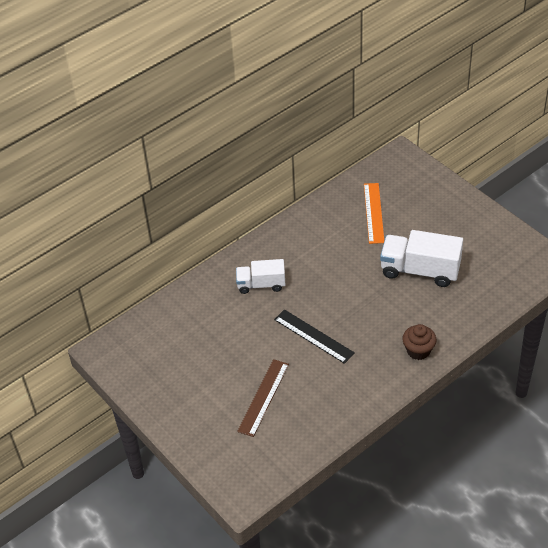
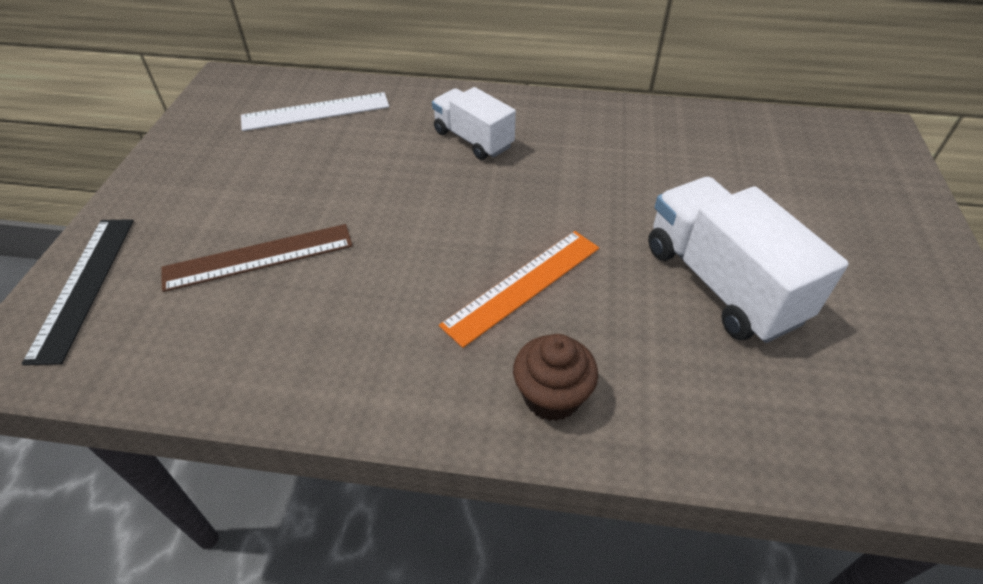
camera: 45 degrees right, 0 degrees up
black ruler [274,309,355,364] -> black ruler moved to [22,219,134,365]
orange ruler [364,183,384,244] -> orange ruler moved to [439,231,599,348]
none -> white ruler [241,92,389,131]

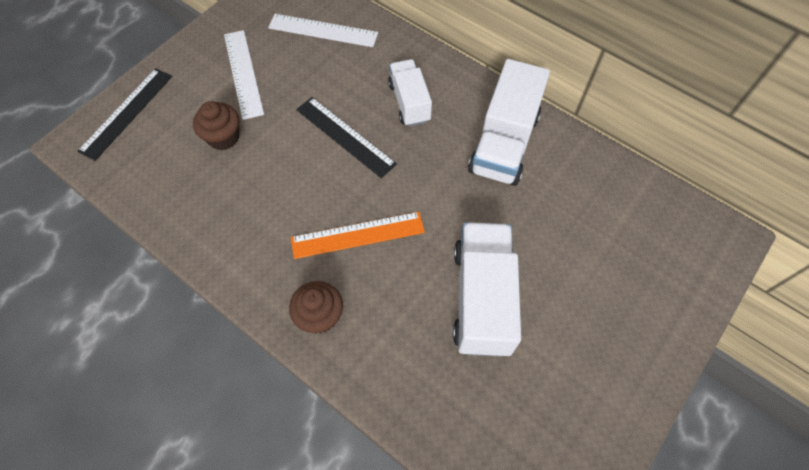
camera: 30 degrees right, 15 degrees up
brown ruler [161,224,353,292] -> brown cupcake [193,101,239,150]
none -> white ruler [224,30,264,120]
none -> black ruler [296,97,397,178]
none -> white truck [468,59,550,186]

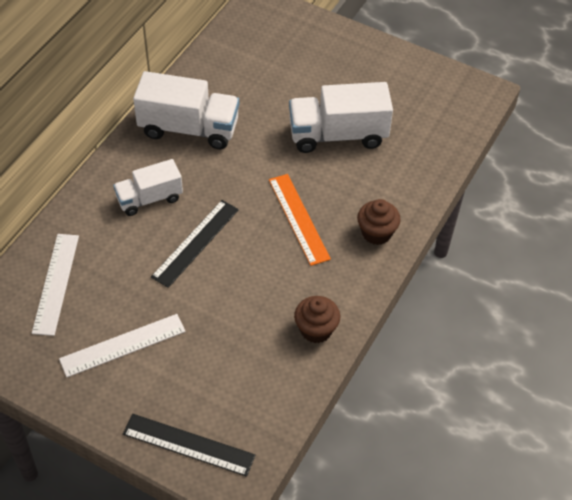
camera: 100 degrees left, 10 degrees down
brown cupcake [193,101,239,150] -> brown cupcake moved to [294,296,340,343]

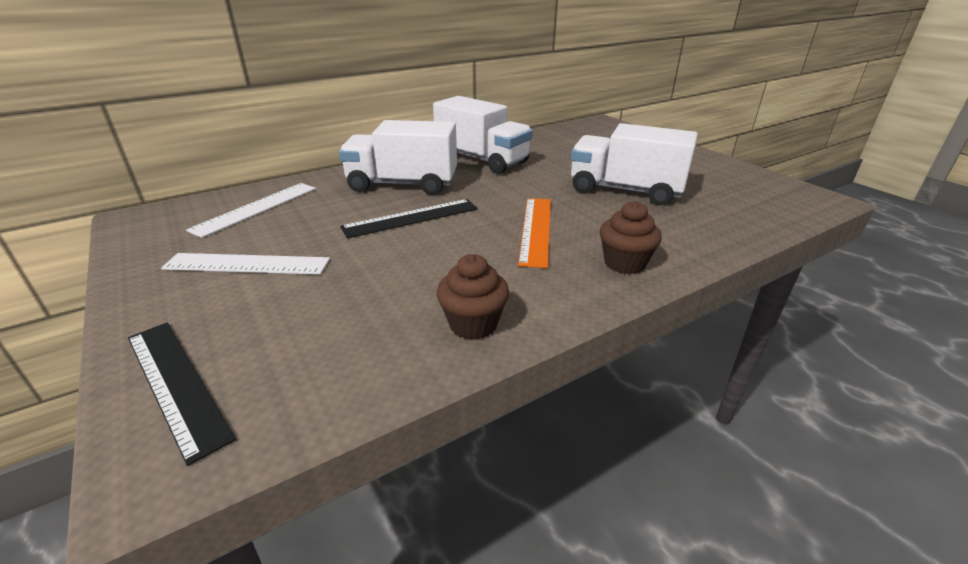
camera: 30 degrees right, 20 degrees down
white truck [113,159,183,216] -> white truck [339,120,457,195], size x1.59

